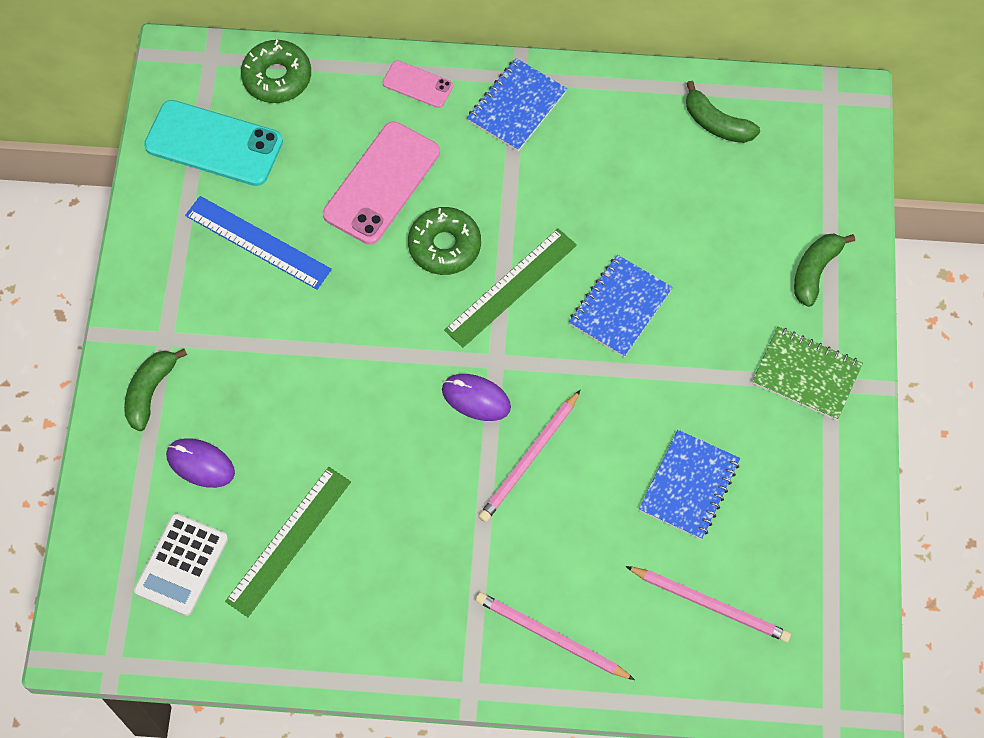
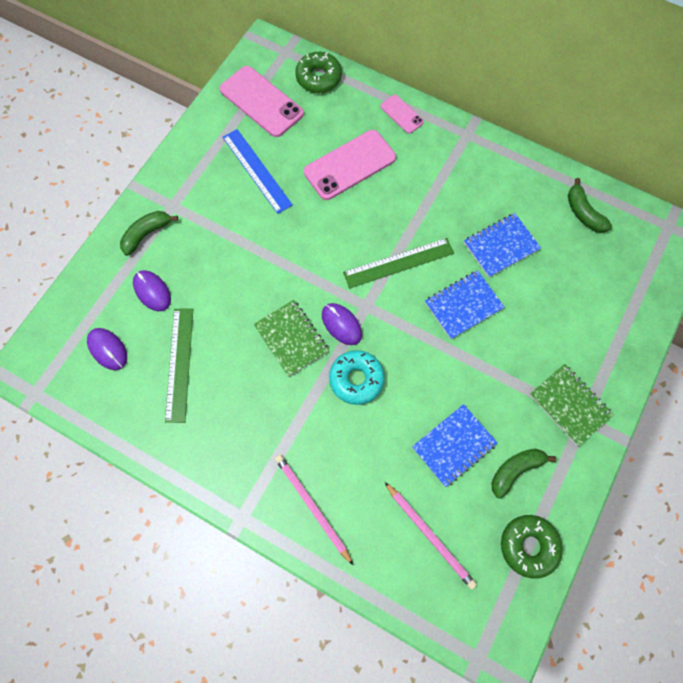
camera: 25 degrees right, 5 degrees up
white calculator [134,513,228,616] -> purple mouse [87,328,127,370]
turquoise phone [144,100,283,186] -> pink phone [220,66,304,137]
green ruler [225,467,351,617] -> green ruler turned 60 degrees counterclockwise [165,309,193,423]
green donut [408,207,481,275] -> green donut moved to [501,515,563,579]
blue notebook [467,58,567,151] -> blue notebook moved to [464,213,541,278]
pink pencil [478,390,580,522] -> turquoise donut [329,350,385,405]
green banana [794,234,855,307] -> green banana moved to [491,449,556,498]
none -> green notebook [254,300,329,377]

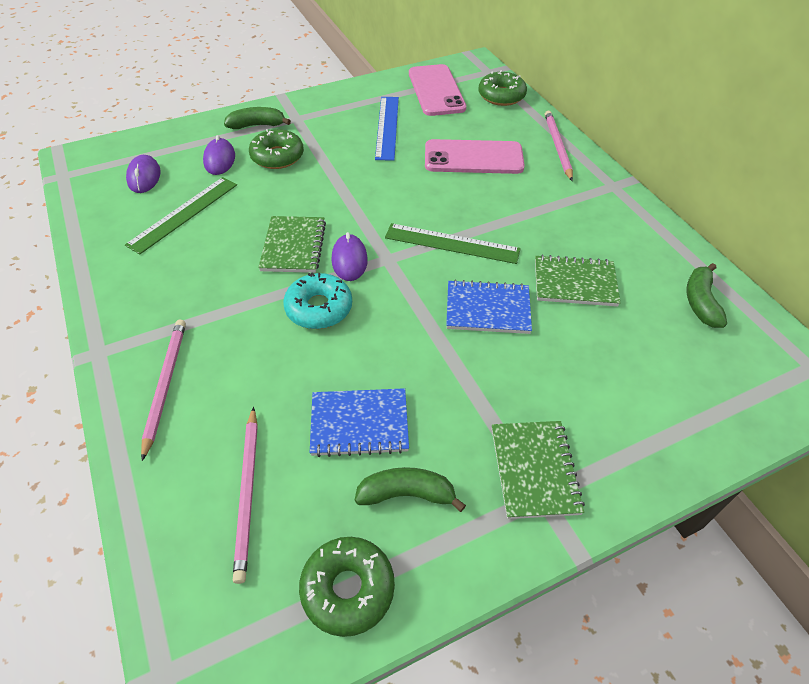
camera: 35 degrees right, 20 degrees down
pink phone [380,95,424,134] -> pink pencil [545,110,573,181]
blue notebook [464,213,541,278] -> green notebook [535,255,621,307]
none -> green donut [249,129,304,169]

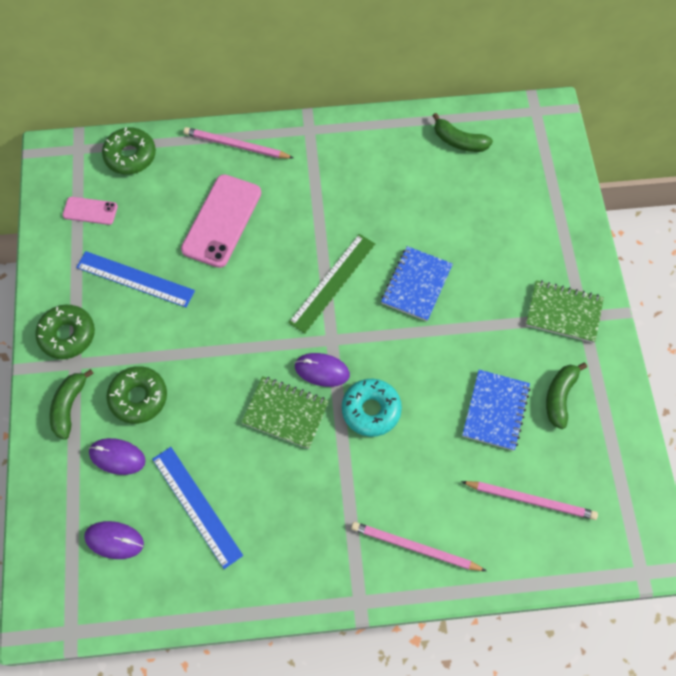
camera: 70 degrees left, 15 degrees up
green ruler [125,177,237,254] -> blue ruler [152,447,243,569]
green donut [299,537,395,637] -> green donut moved to [35,305,95,359]
pink phone [409,64,466,116] -> pink phone [63,197,118,225], size x0.52
green notebook [535,255,621,307] -> none

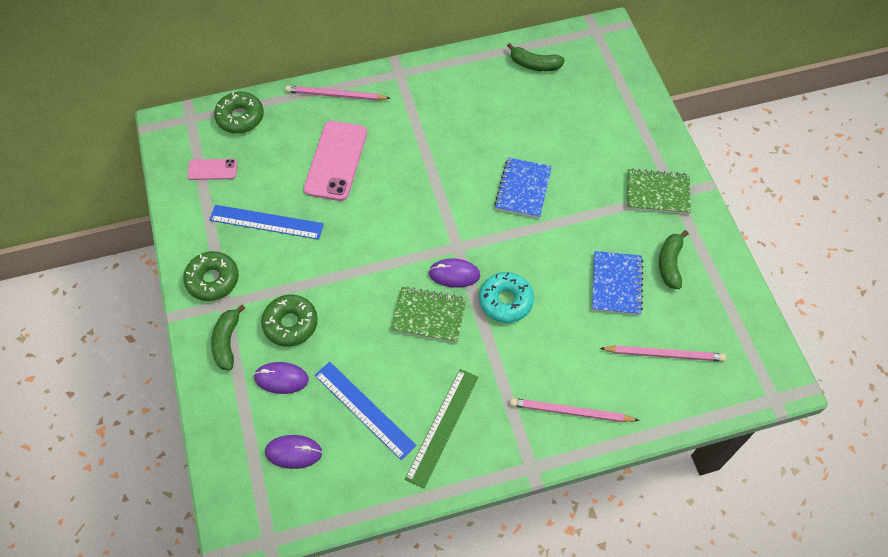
camera: 10 degrees left, 5 degrees down
green ruler [288,234,375,334] -> green ruler moved to [405,369,479,489]

